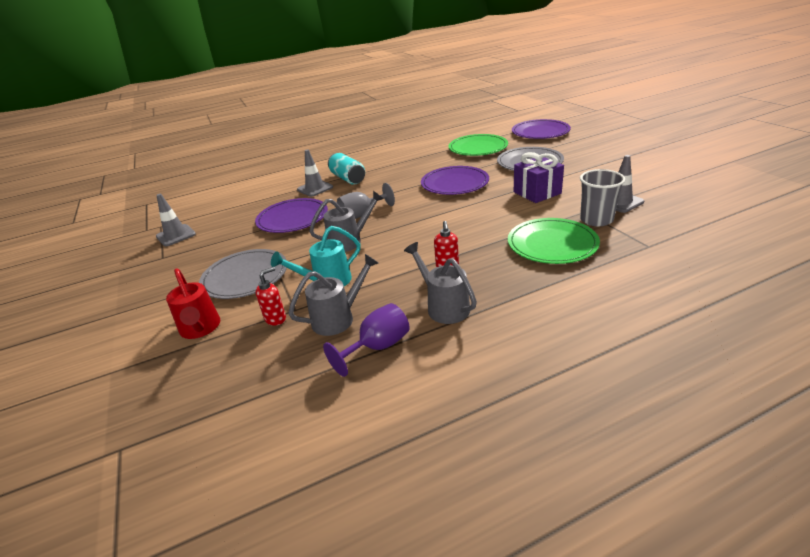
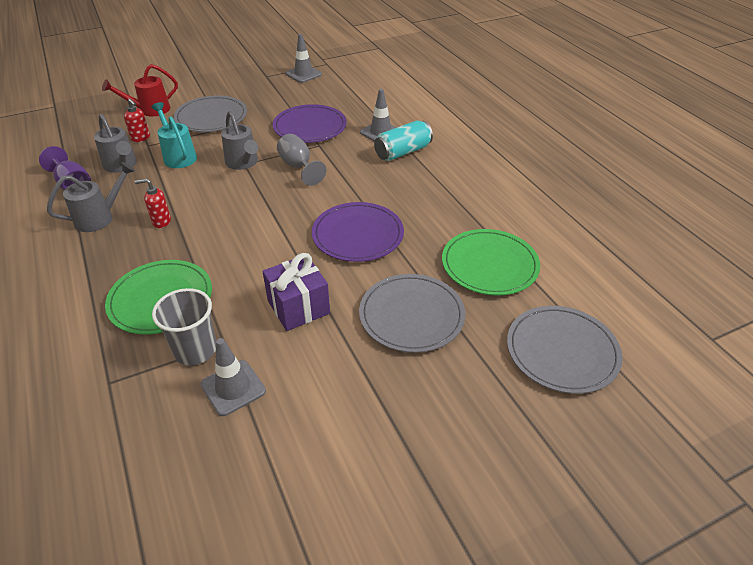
camera: 85 degrees right, 10 degrees up
purple plate [512,119,571,139] -> grey plate [507,306,623,394]

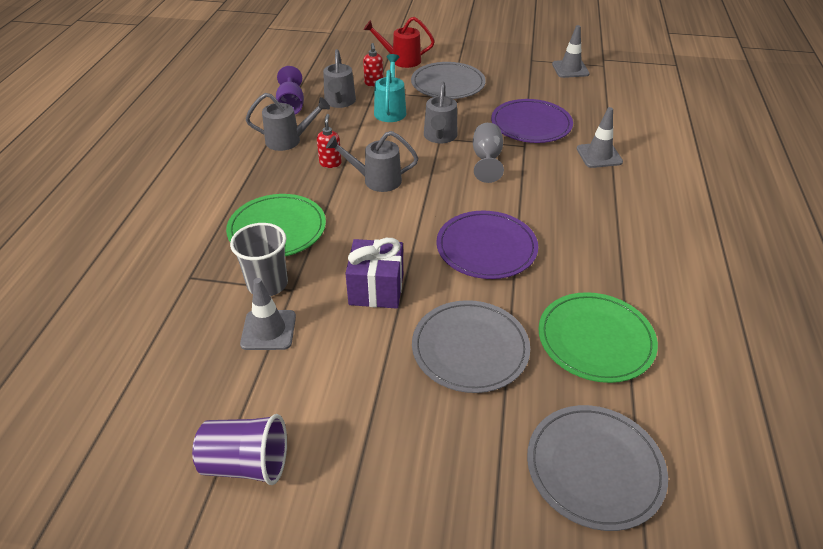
camera: 35 degrees right, 0 degrees up
red soap dispenser [135,178,171,228] -> red soap dispenser turned 60 degrees clockwise [317,114,342,168]
turquoise can [374,121,433,161] -> none
none -> purple cup [192,414,287,485]
none -> grey watering can [326,131,418,192]

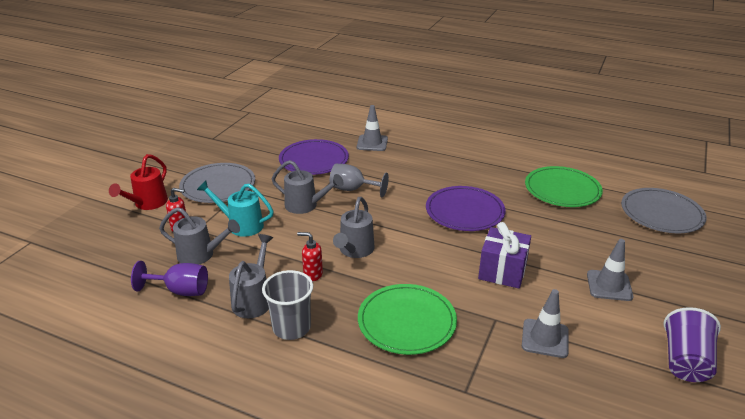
camera: 75 degrees left, 10 degrees down
grey cup [230,223,288,296] -> grey cup moved to [262,270,313,340]
grey plate [412,300,530,393] -> none
grey traffic cone [552,25,590,78] -> grey traffic cone moved to [587,239,634,301]

